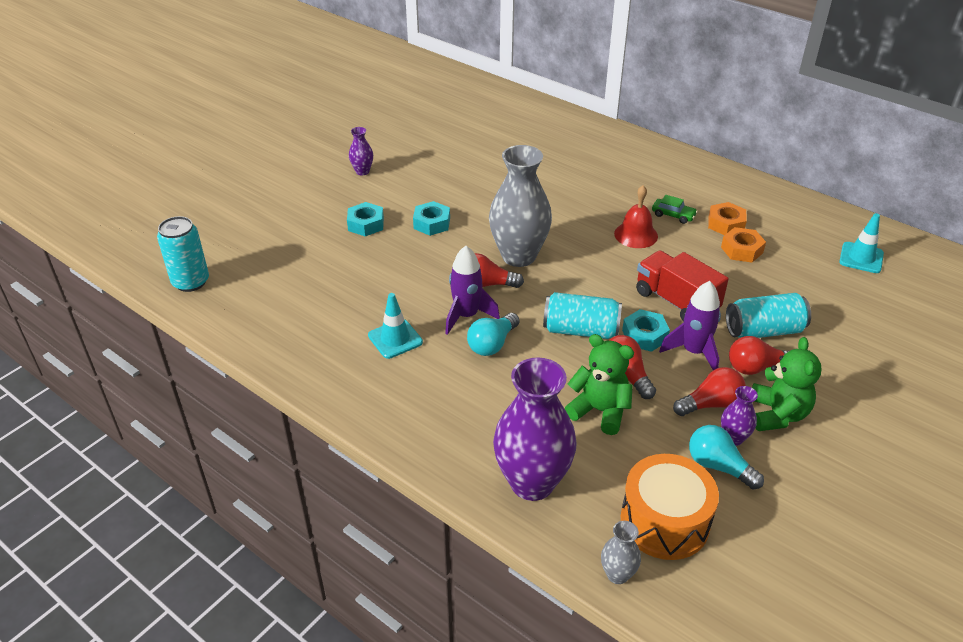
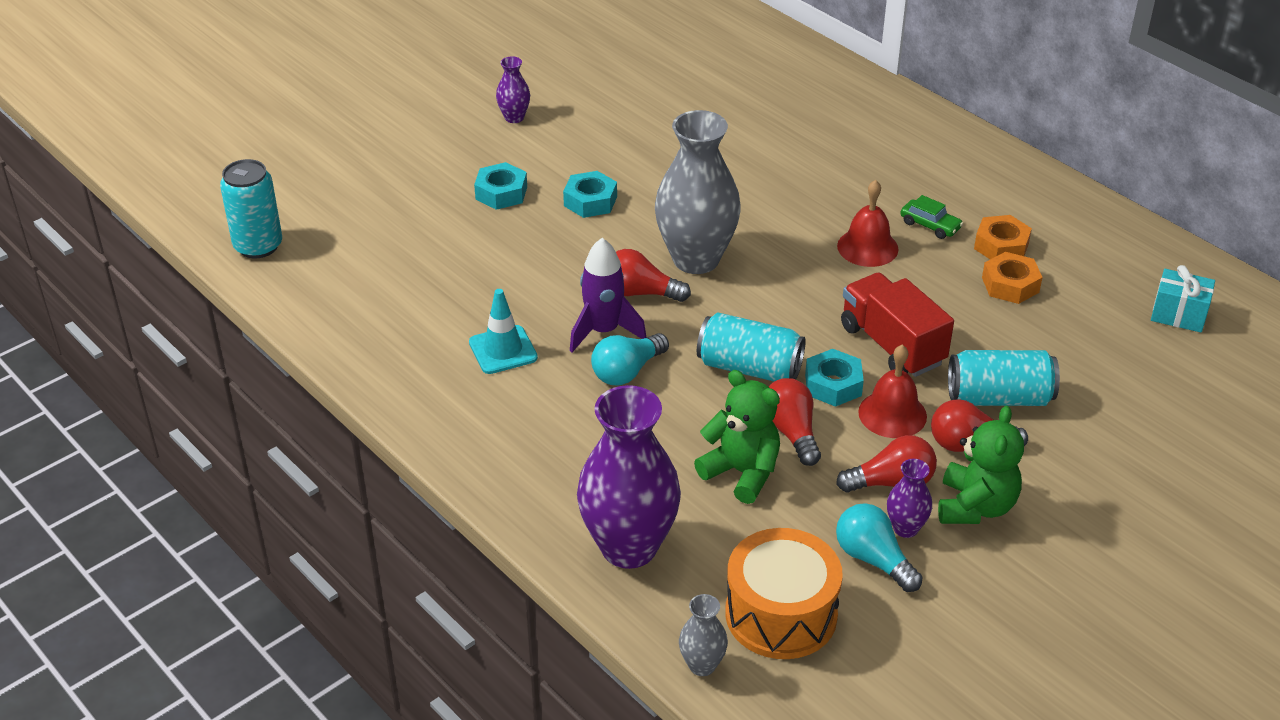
camera: 10 degrees right, 0 degrees up
purple rocket [659,281,721,370] -> red bell [858,345,927,438]
turquoise traffic cone [839,213,884,273] -> turquoise gift [1151,265,1215,332]

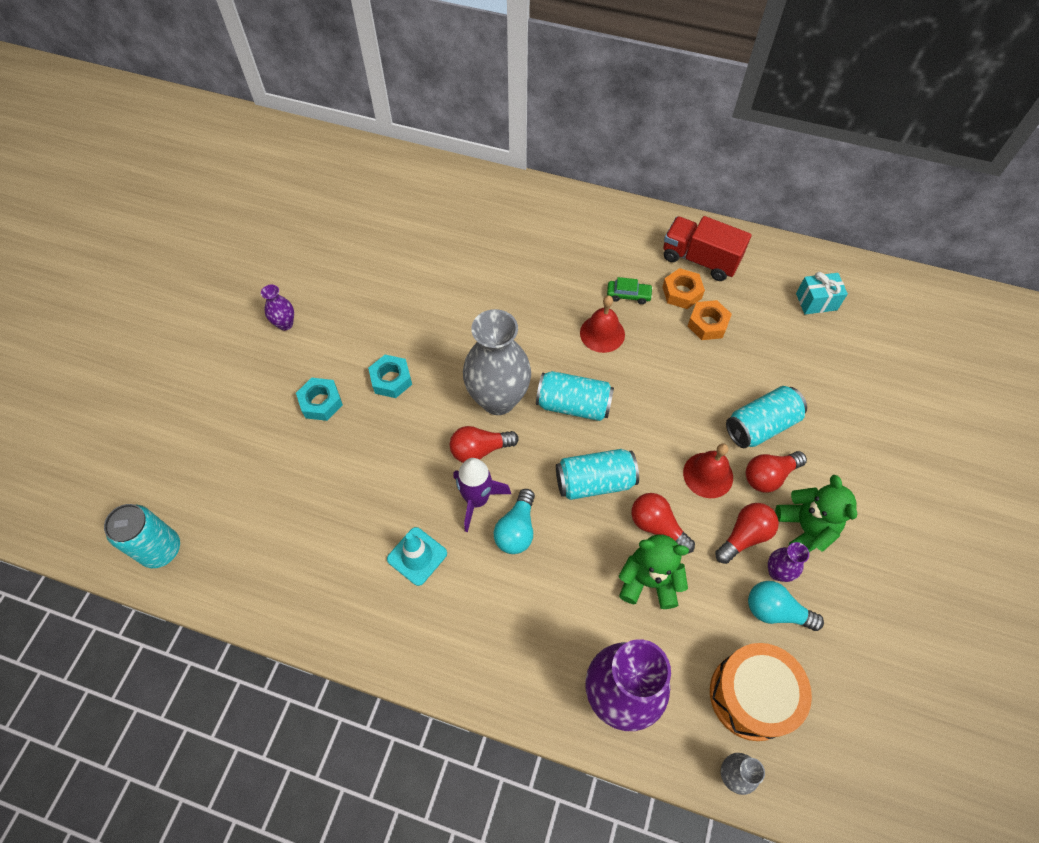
camera: 30 degrees left, 20 degrees up
turquoise nut [805,349,864,407] -> none
red truck [841,272,954,377] -> red truck moved to [663,216,752,281]
none -> turquoise can [536,371,614,421]

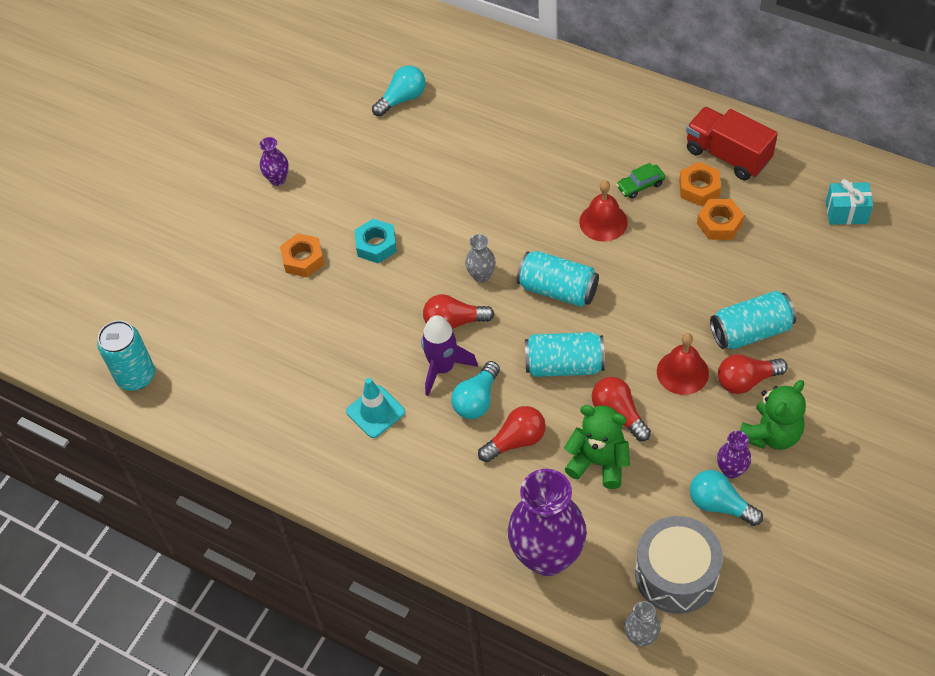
camera: 15 degrees right, 5 degrees down
turquoise nut [296,378,343,421] -> orange nut [280,233,324,277]
grey vase [463,309,531,415] -> grey vase [465,234,496,283], size x0.45
green car [607,277,653,304] -> green car turned 135 degrees clockwise [616,163,665,199]
orange drum [710,643,812,741] -> grey drum [635,516,723,614]
red light bulb [715,503,779,564] -> red light bulb moved to [478,406,546,462]
green teddy bear [775,475,857,552] -> green teddy bear turned 45 degrees clockwise [740,380,806,450]
none -> turquoise light bulb [372,65,426,117]

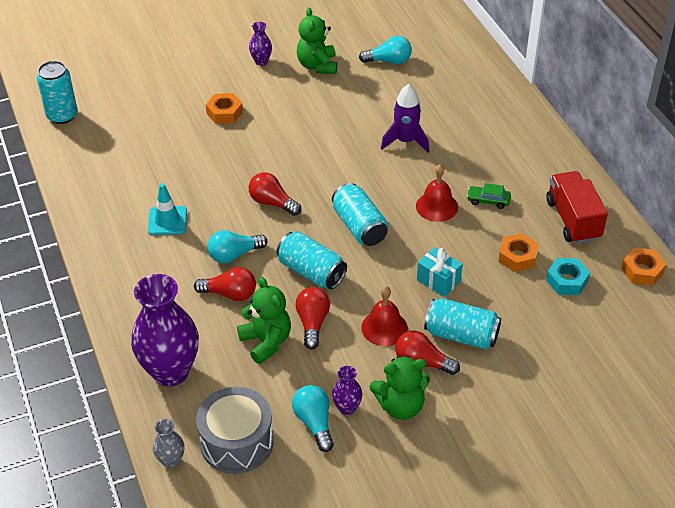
camera: 35 degrees right, 10 degrees down
turquoise nut [355,219,397,263] -> turquoise nut moved to [546,258,590,295]
purple rocket [421,315,478,396] -> purple rocket moved to [381,84,429,153]
grey vase [465,234,496,283] -> none
orange nut [679,162,721,206] -> orange nut moved to [621,247,666,286]
turquoise gift [826,179,873,225] -> turquoise gift moved to [417,247,463,297]
none -> green teddy bear [297,7,337,74]

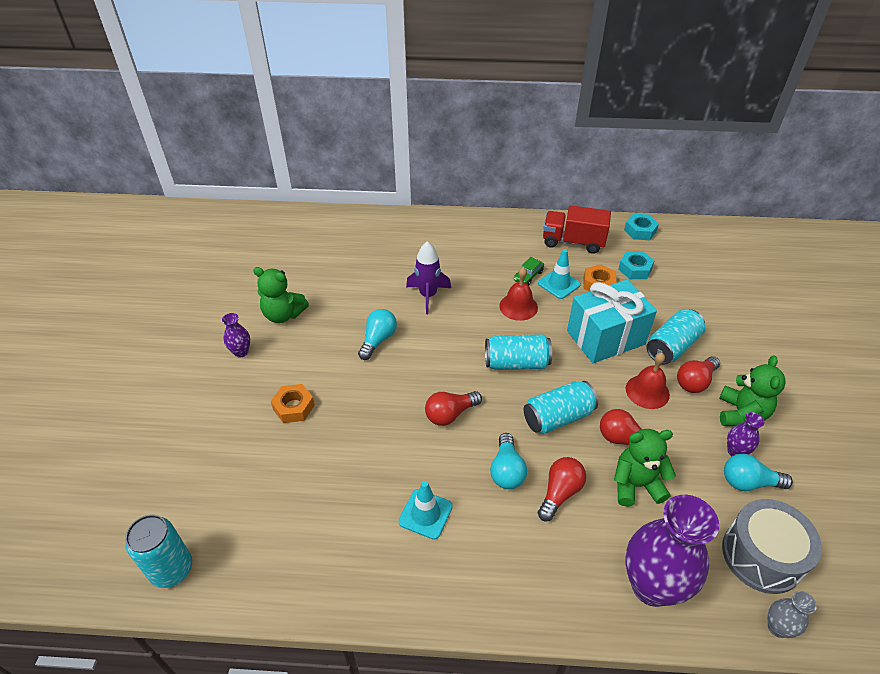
camera: 65 degrees left, 0 degrees up
turquoise light bulb [359,36,412,64] -> turquoise light bulb moved to [358,309,397,360]
turquoise gift [417,247,463,297] -> turquoise gift [567,279,657,363], size x1.98
orange nut [621,247,666,286] -> turquoise nut [624,214,659,240]
none -> turquoise traffic cone [538,249,581,299]

